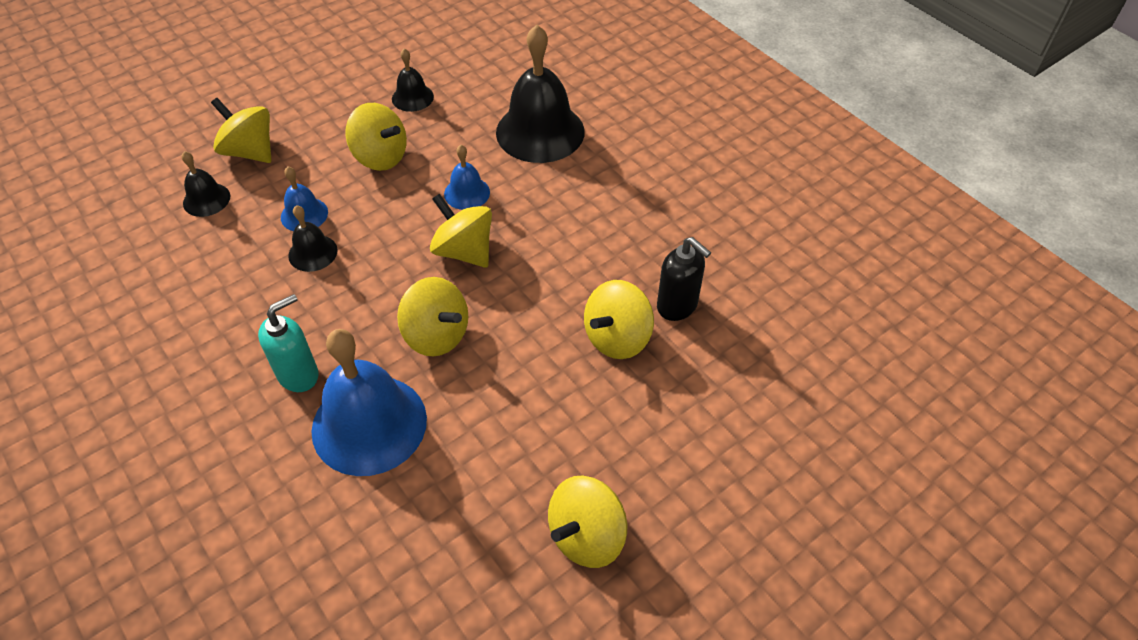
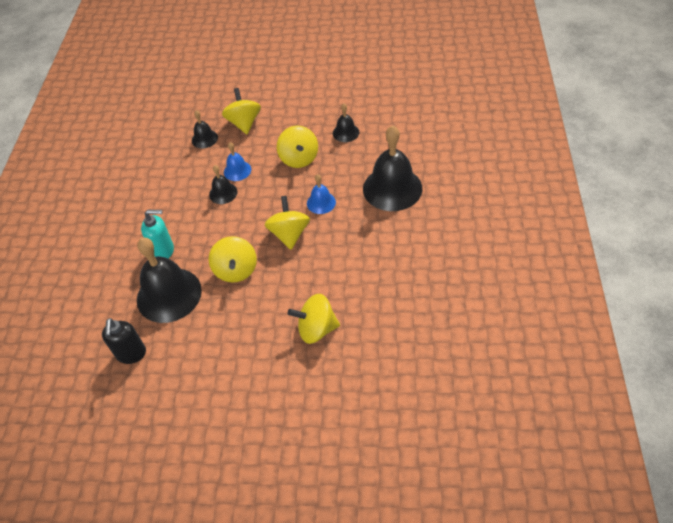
camera: 45 degrees right, 0 degrees up
blue bell [312,329,427,476] -> black bell [137,238,202,323]
yellow spinning top [548,475,627,568] -> none
black soap dispenser [657,237,711,321] -> black soap dispenser moved to [102,318,146,364]

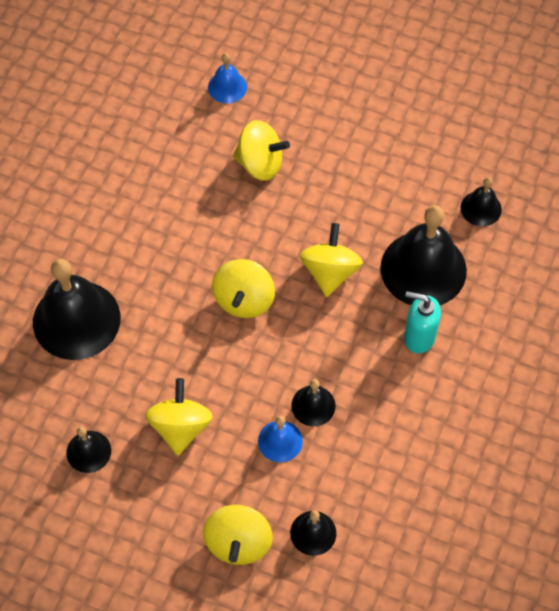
camera: 165 degrees left, 10 degrees up
black soap dispenser [102,318,146,364] -> black bell [460,177,502,226]
blue bell [307,174,336,214] -> blue bell moved to [208,53,247,103]

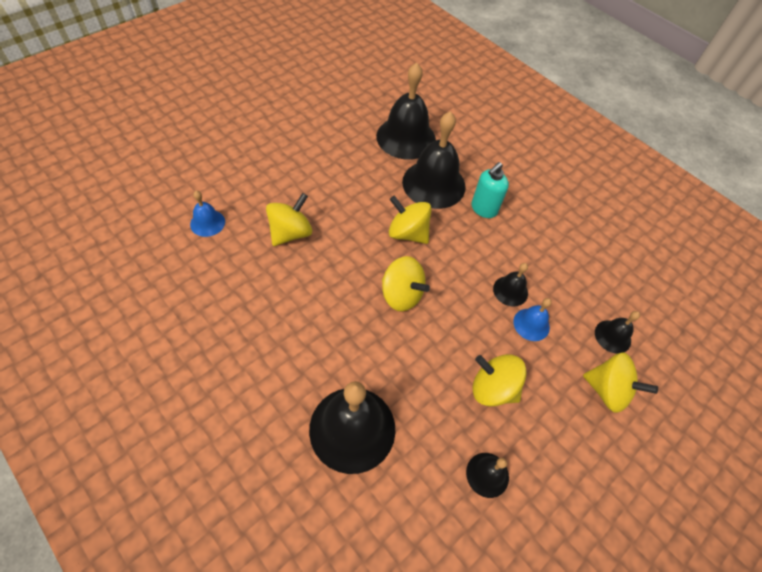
camera: 70 degrees left, 5 degrees down
black bell [460,177,502,226] -> black bell [376,63,436,160], size x2.05

